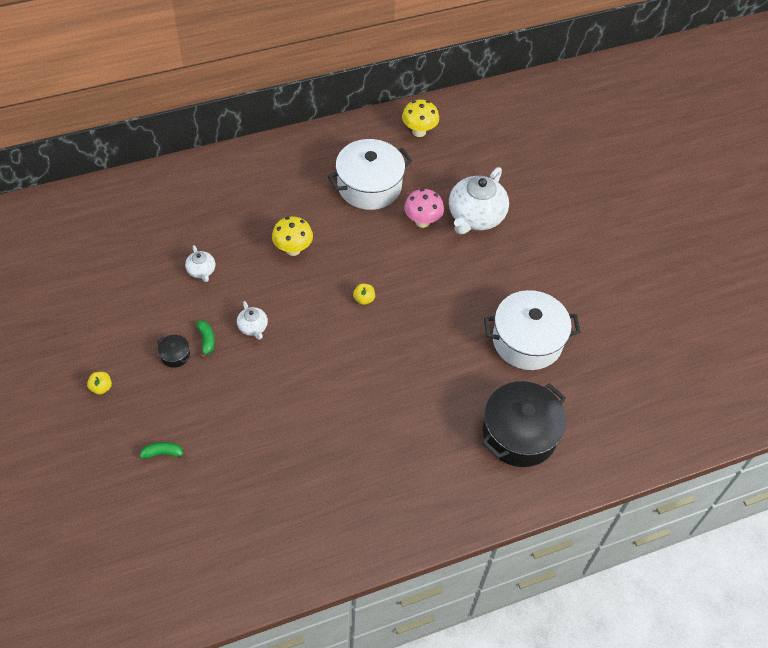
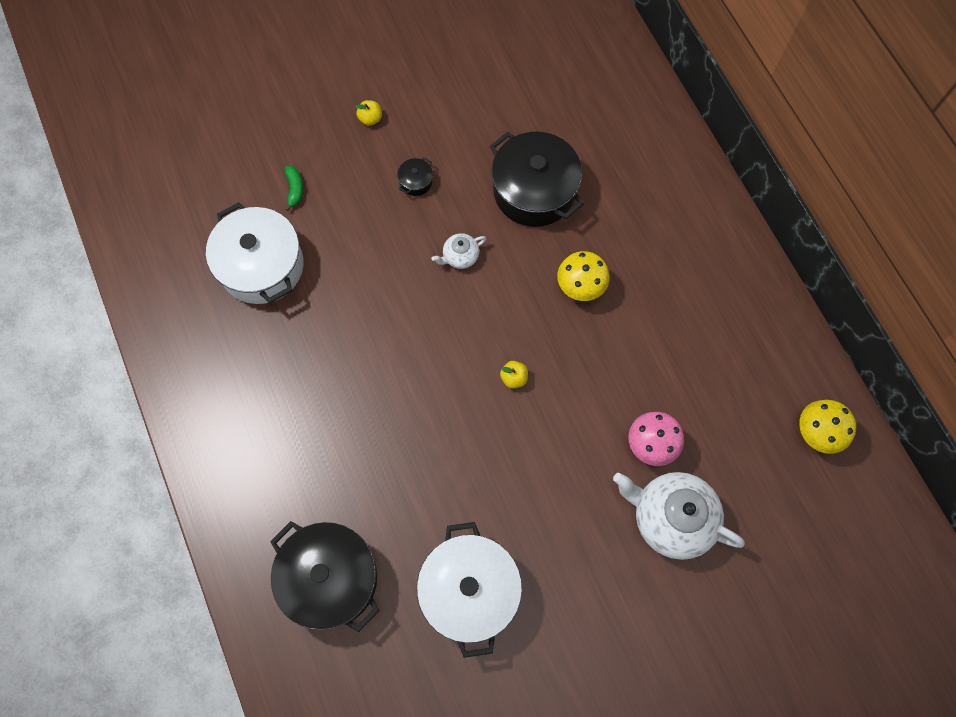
camera: 90 degrees right, 15 degrees up
white teapot [185,245,215,282] -> black pot [490,132,584,227]
green banana [196,320,215,358] -> none
white pot [328,139,412,210] -> white pot moved to [206,202,304,304]

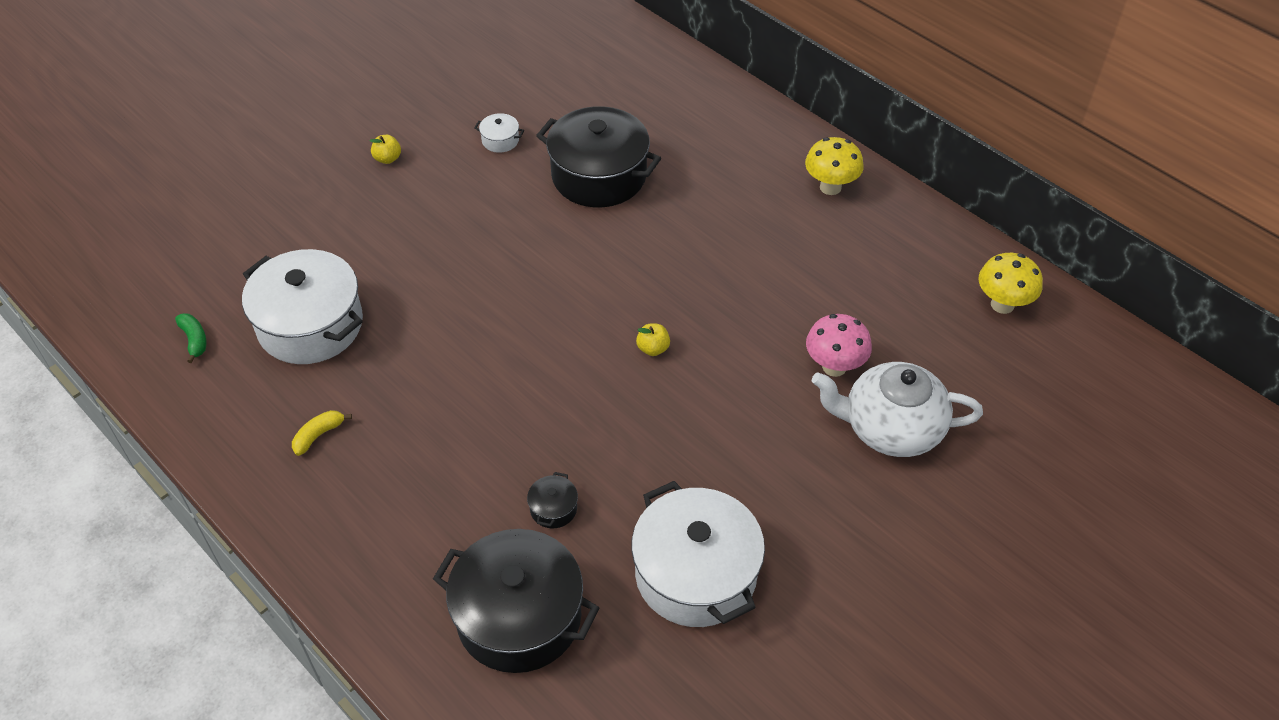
camera: 20 degrees left, 20 degrees down
green banana [285,166,303,211] -> green banana moved to [175,313,207,363]
black pot [397,157,433,196] -> black pot moved to [527,472,578,528]
white teapot [431,233,487,269] -> none
yellow mushroom [557,251,610,301] -> yellow mushroom moved to [805,137,864,195]
none -> yellow banana [292,410,352,456]
none -> white pot [475,113,524,153]

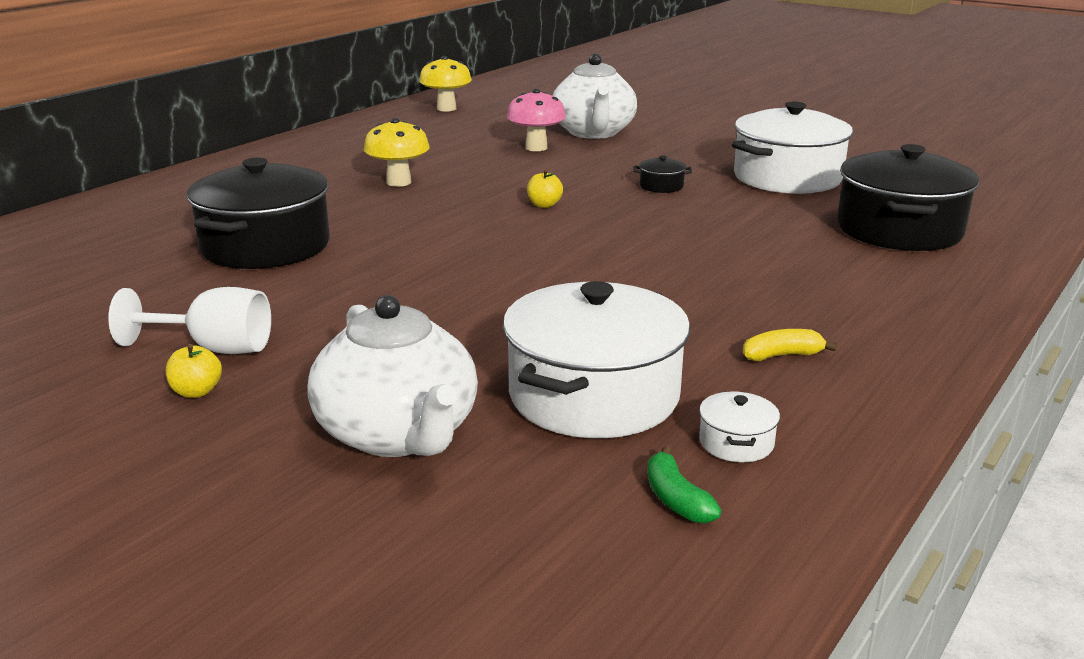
camera: 100 degrees left, 25 degrees down
green banana [175,313,207,363] -> green banana turned 75 degrees counterclockwise [647,446,721,523]
yellow banana [292,410,352,456] -> yellow banana turned 135 degrees clockwise [743,329,837,361]
white pot [475,113,524,153] -> white pot moved to [699,391,780,462]
black pot [527,472,578,528] -> black pot moved to [634,156,692,193]
yellow mushroom [805,137,864,195] -> yellow mushroom moved to [364,118,430,187]
none -> white goblet [108,287,271,354]
none -> white teapot [307,295,478,457]

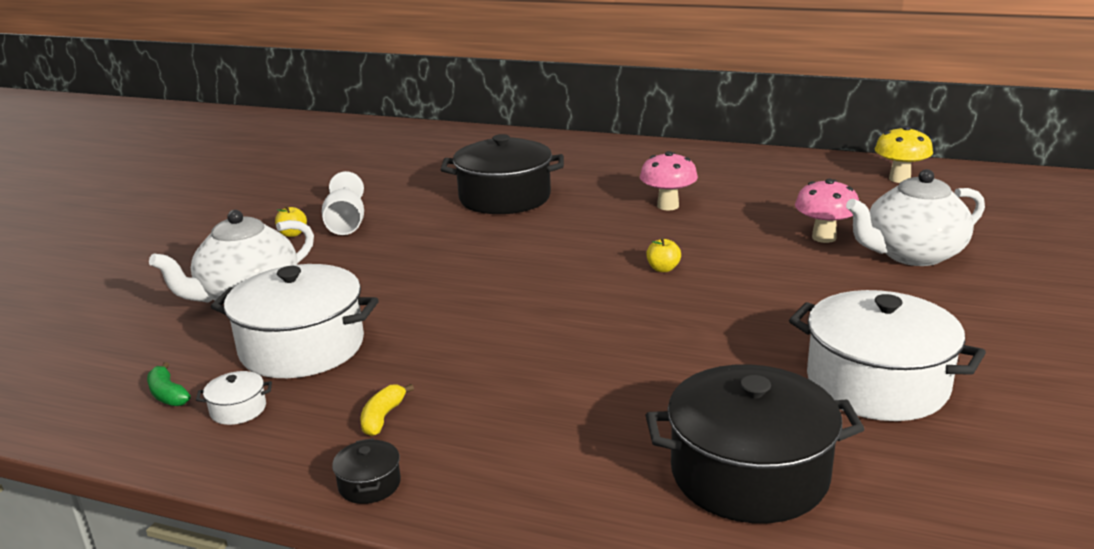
camera: 75 degrees right, 0 degrees up
yellow mushroom [364,118,430,187] -> pink mushroom [640,151,698,210]
black pot [634,156,692,193] -> black pot moved to [332,438,401,504]
green banana [647,446,721,523] -> green banana turned 90 degrees counterclockwise [147,362,191,406]
yellow banana [743,329,837,361] -> yellow banana turned 135 degrees counterclockwise [361,384,414,436]

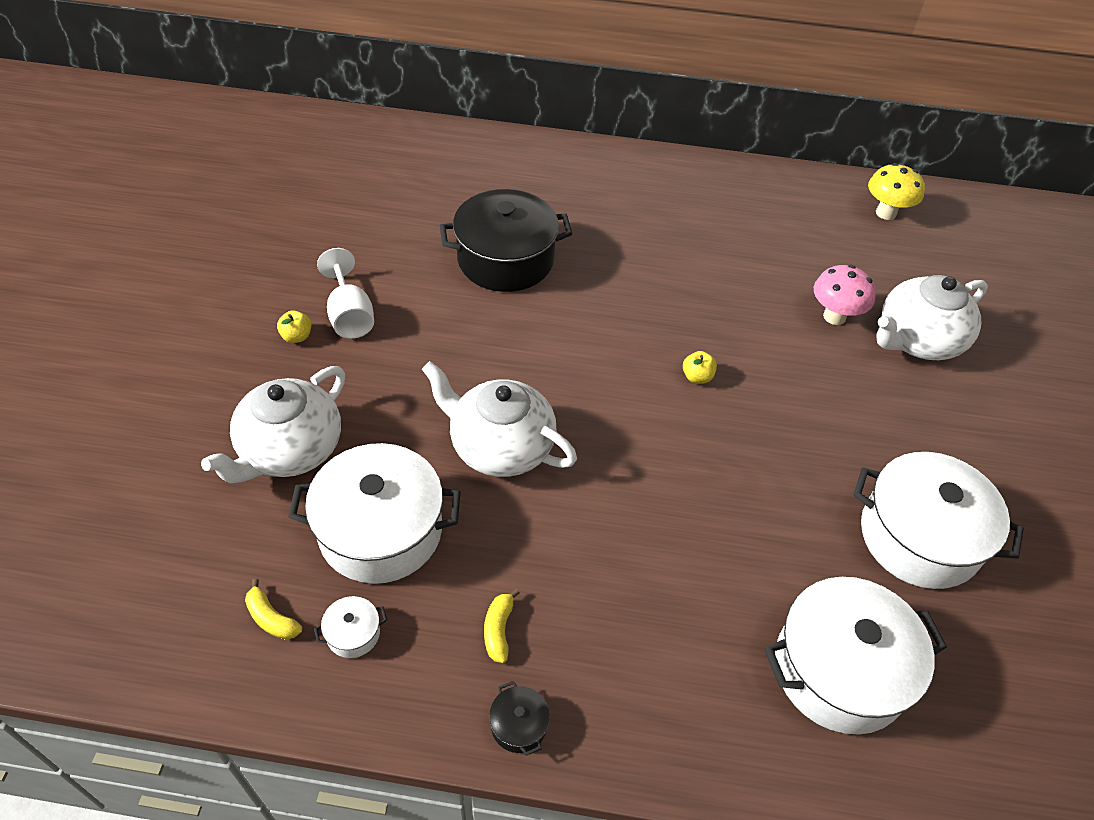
camera: 15 degrees left, 25 degrees up
green banana [147,362,191,406] -> yellow banana [245,579,302,640]
pink mushroom [640,151,698,210] -> none
black pot [646,364,864,523] -> white pot [764,577,947,735]
none -> white teapot [422,361,577,477]

